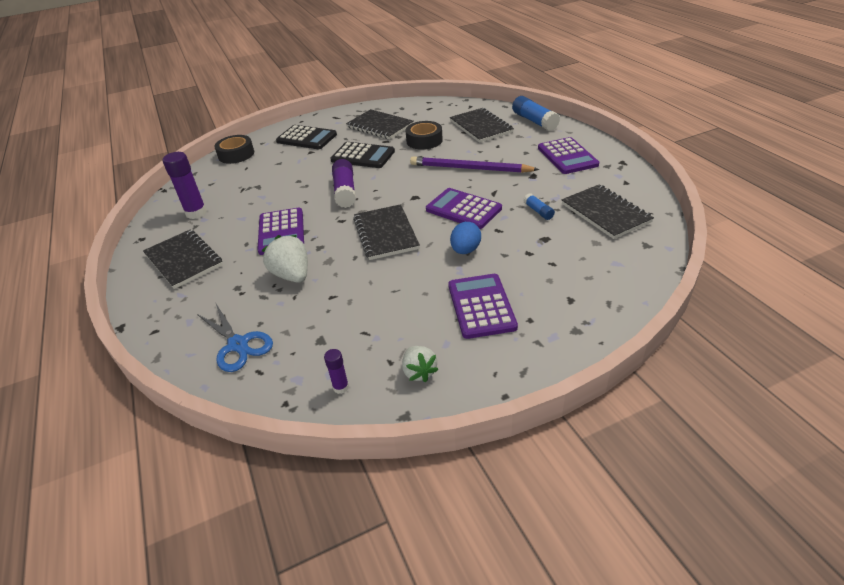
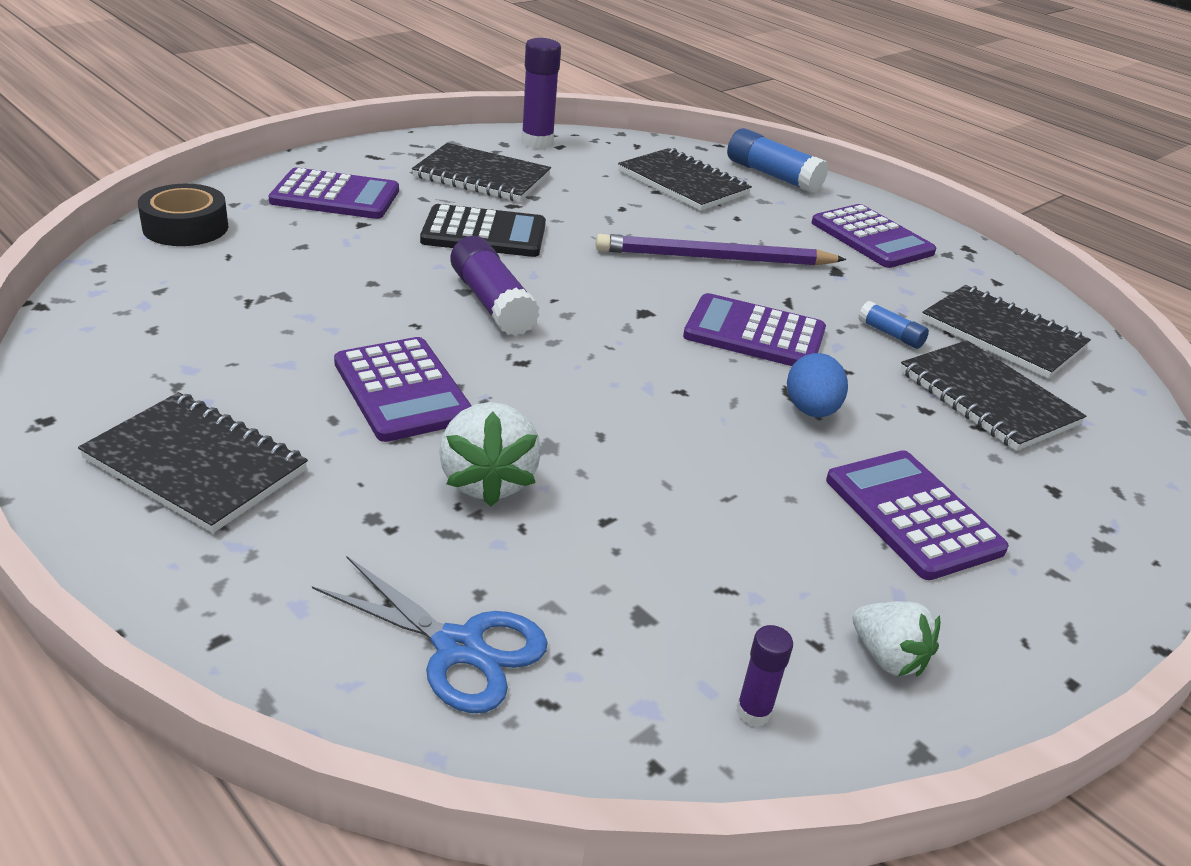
camera: 25 degrees left, 5 degrees down
purple glue stick [163,152,207,219] -> purple glue stick moved to [521,38,561,149]
white strawberry [261,235,308,283] -> white strawberry turned 135 degrees counterclockwise [439,402,541,507]
black calculator [276,125,337,149] -> purple calculator [269,168,399,219]
black notebook [353,204,420,260] -> black notebook moved to [900,340,1086,451]
black tape [405,121,443,150] -> none

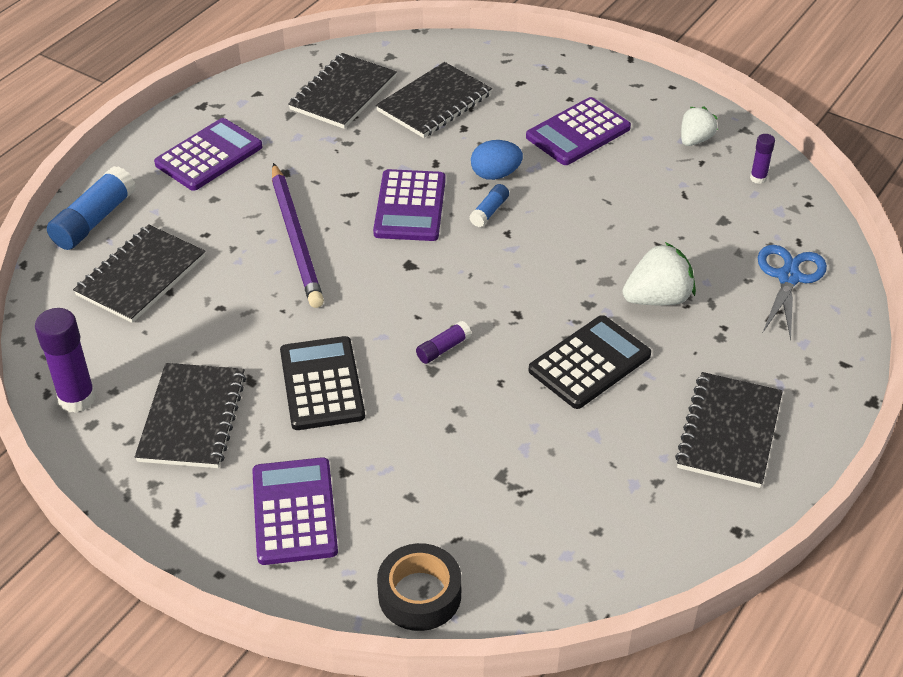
camera: 100 degrees left, 10 degrees up
purple calculator [334,337,472,442] -> black calculator [528,315,651,409]
purple glue stick [451,236,540,336] -> purple glue stick [416,321,471,364], size x0.53
blue glue stick [858,301,929,349] -> blue glue stick moved to [469,184,509,227]

